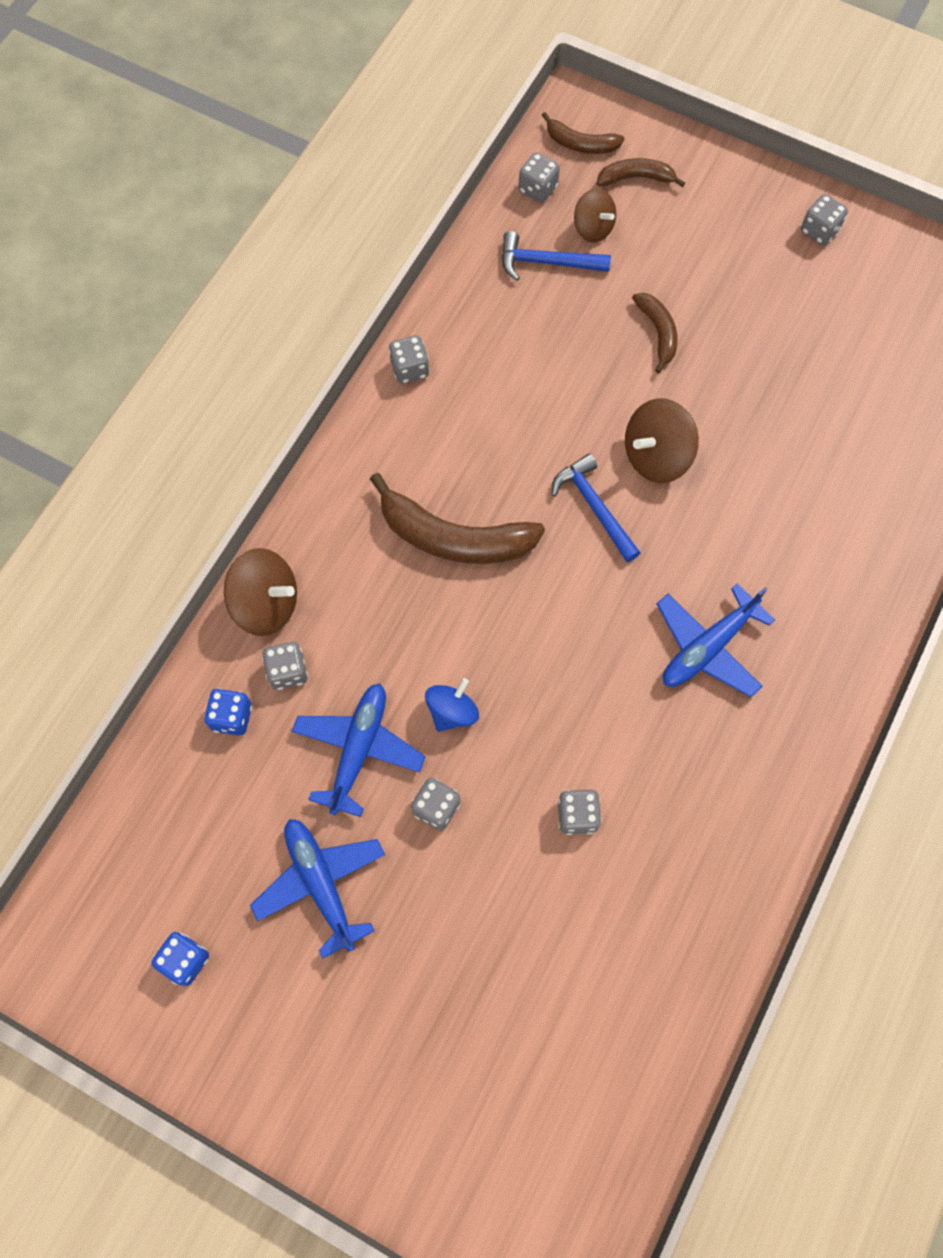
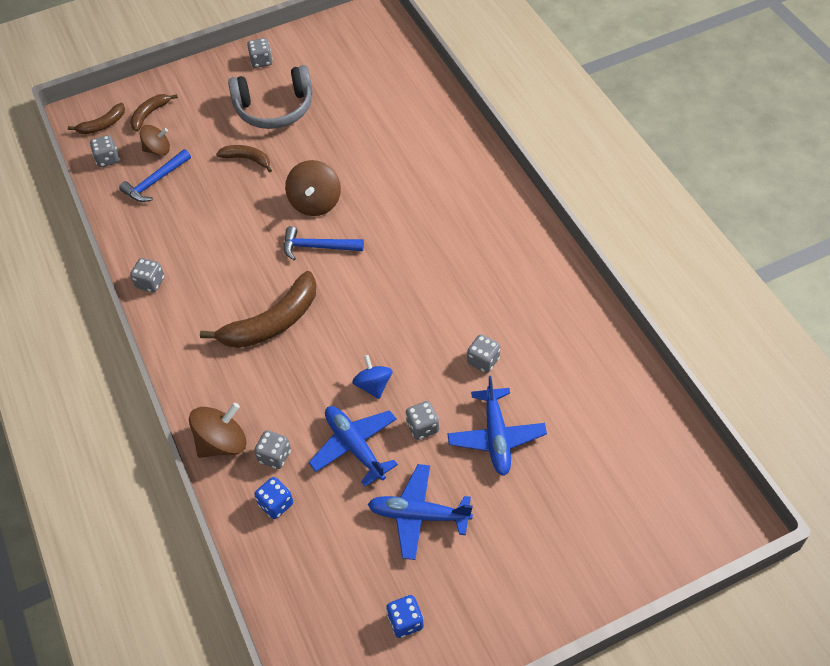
camera: 50 degrees left, 15 degrees down
blue plane [657,583,775,697] -> blue plane moved to [447,376,547,476]
none -> grey headphones [228,65,313,129]

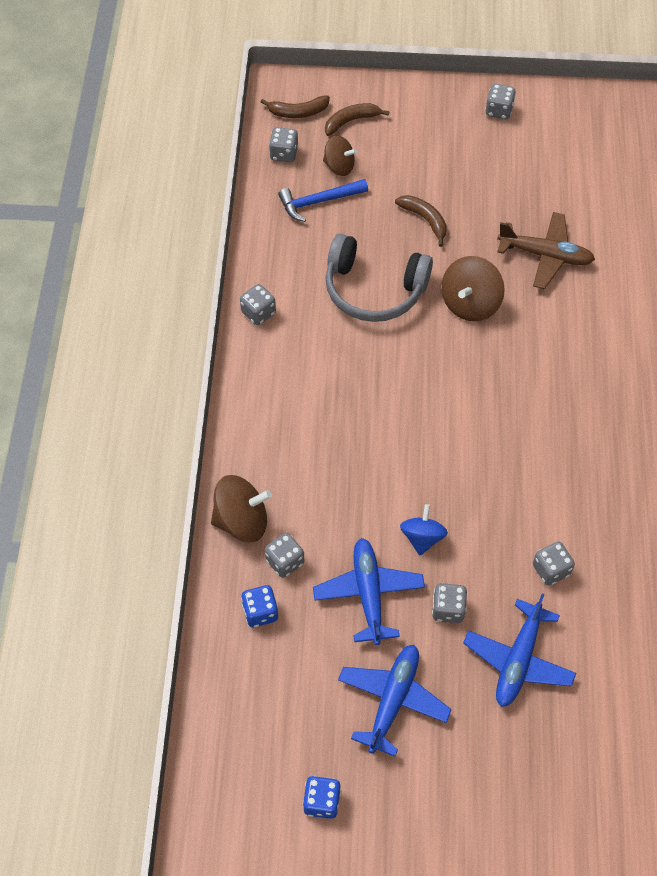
camera: 25 degrees right, 5 degrees up
brown banana [200,271,316,348] -> none
grey headphones [228,65,313,129] -> grey headphones moved to [325,234,433,322]
blue hammer [284,226,364,260] -> none
blue plane [368,464,473,560] -> blue plane turned 75 degrees clockwise [338,645,452,757]
none -> brown plane [497,212,595,289]

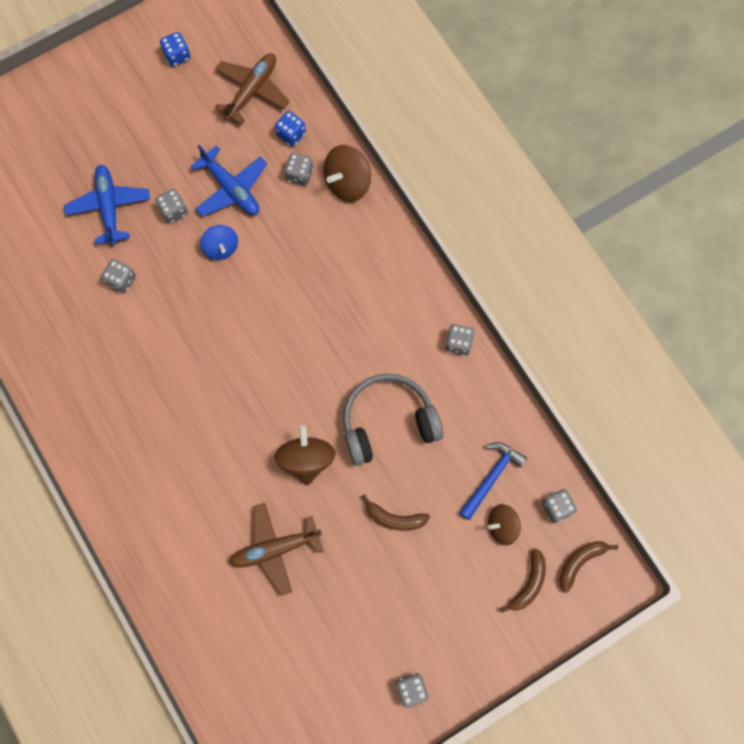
camera: 145 degrees right, 15 degrees up
blue plane [338,645,452,757] -> none
none -> brown plane [214,54,290,124]

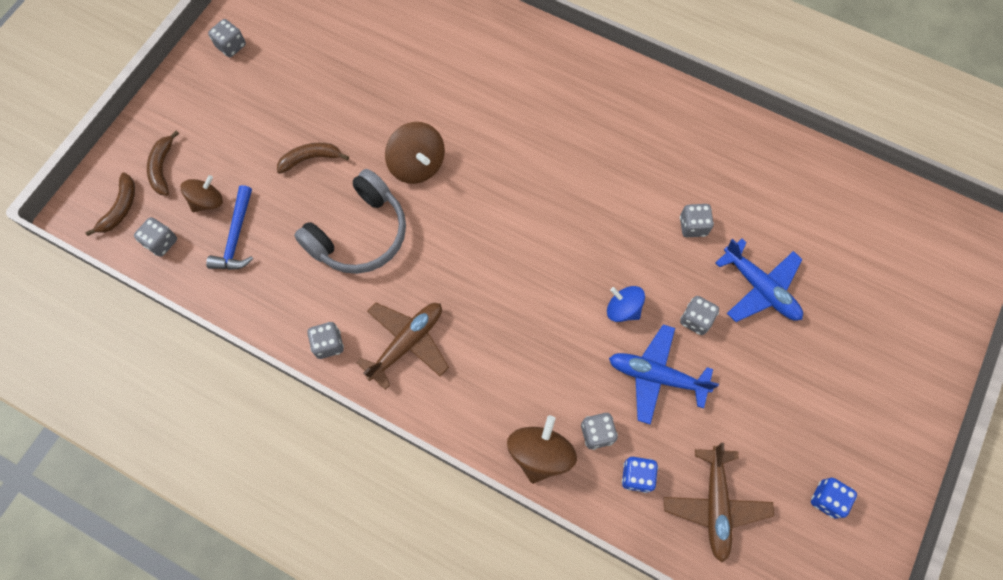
camera: 150 degrees right, 5 degrees down
brown plane [230,503,324,596] -> brown plane moved to [356,303,449,390]

